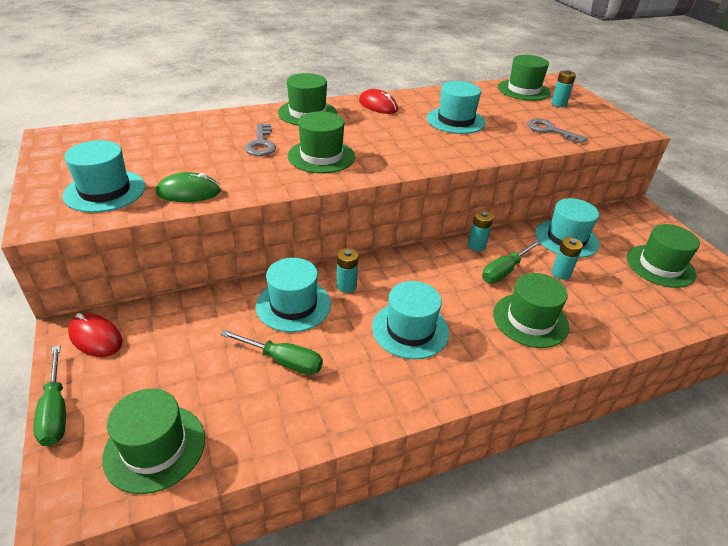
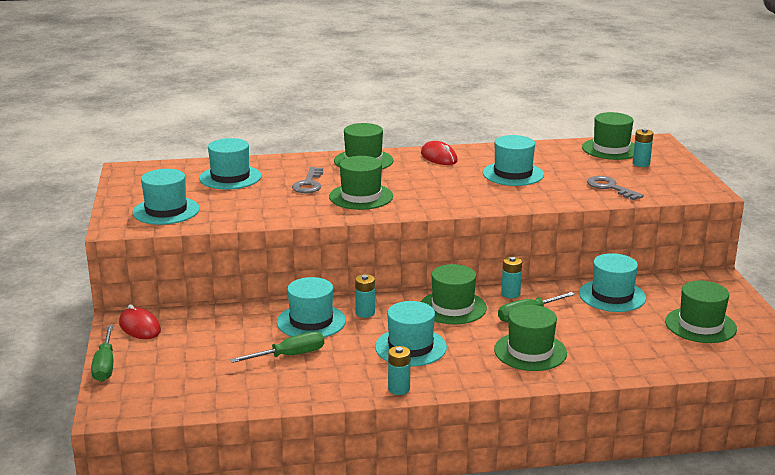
camera: 15 degrees right, 15 degrees down
green hat [102,388,205,494] -> green hat moved to [421,264,487,324]
green mouse [156,172,221,202] -> none
green screwdriver [220,330,323,375] -> green screwdriver turned 60 degrees counterclockwise [230,332,324,363]
turquoise battery [552,237,583,280] -> turquoise battery moved to [388,346,410,395]
none -> turquoise hat [199,138,261,190]

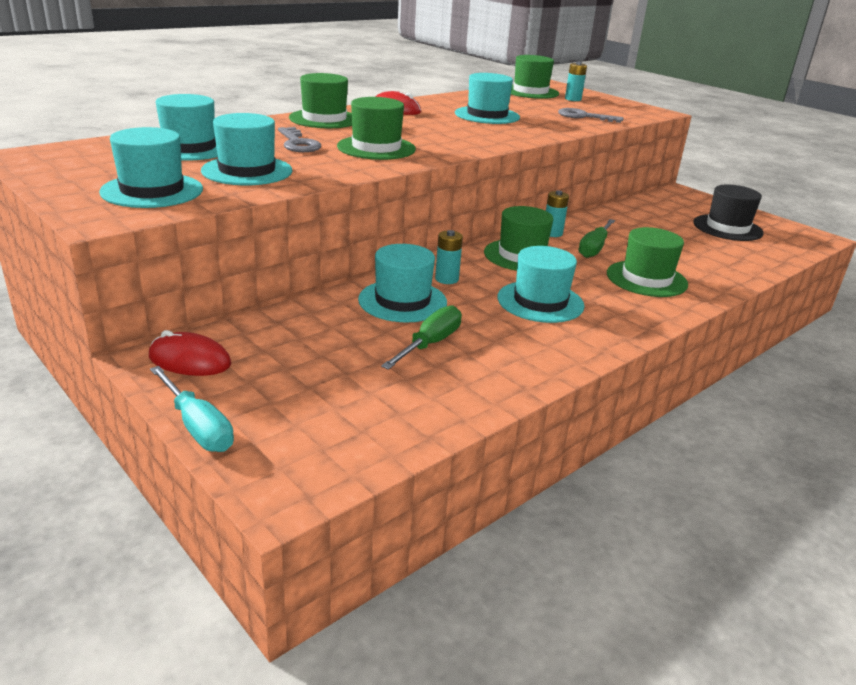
camera: 35 degrees left, 5 degrees up
green screwdriver [91,325,113,382] -> turquoise screwdriver [150,366,234,452]
turquoise battery [388,346,410,395] -> none
turquoise hat [579,253,646,312] -> turquoise hat moved to [201,113,292,185]
green hat [665,281,737,343] -> black hat [693,184,764,241]

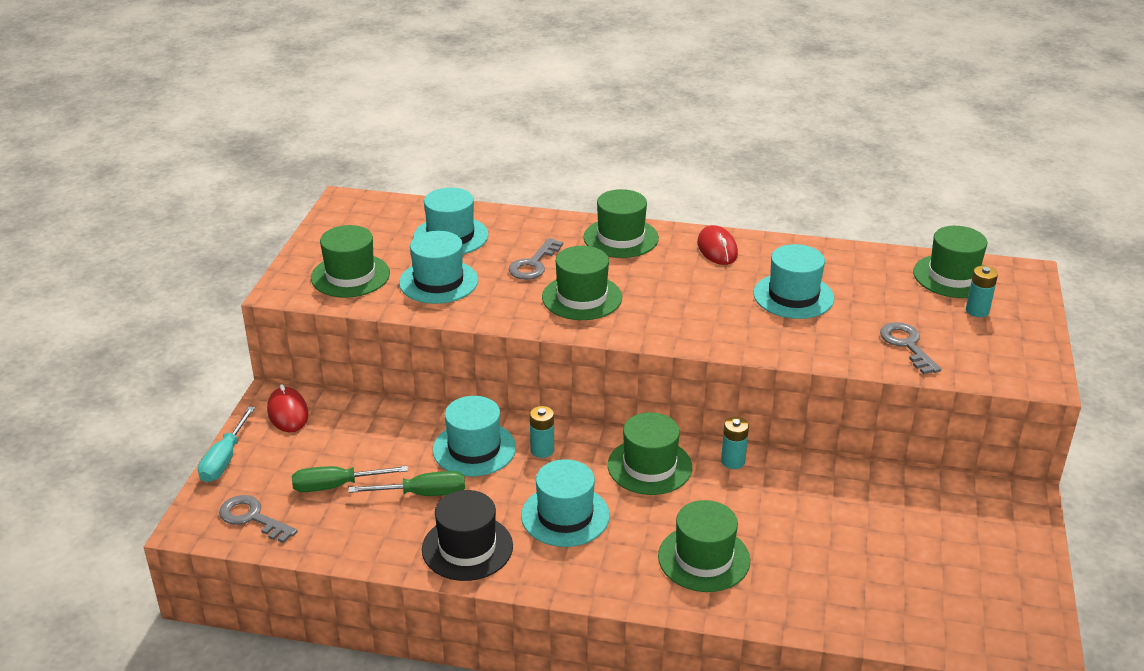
camera: 55 degrees right, 5 degrees up
turquoise hat [99,127,203,208] -> green hat [311,225,390,298]
green screwdriver [578,219,615,258] -> green screwdriver moved to [292,466,408,492]
black hat [693,184,764,241] -> black hat moved to [422,490,513,581]
none -> grey key [219,495,298,543]

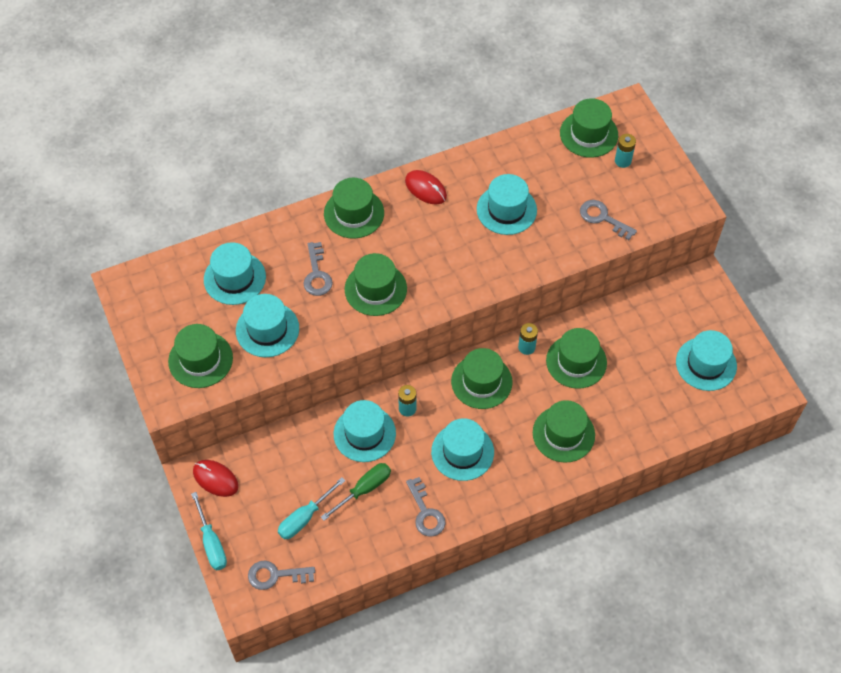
camera: 35 degrees left, 25 degrees up
green screwdriver [292,466,408,492] -> turquoise screwdriver [278,477,345,540]
black hat [422,490,513,581] -> grey key [406,477,446,537]
none -> green hat [546,328,607,389]
none -> turquoise hat [676,330,737,391]

